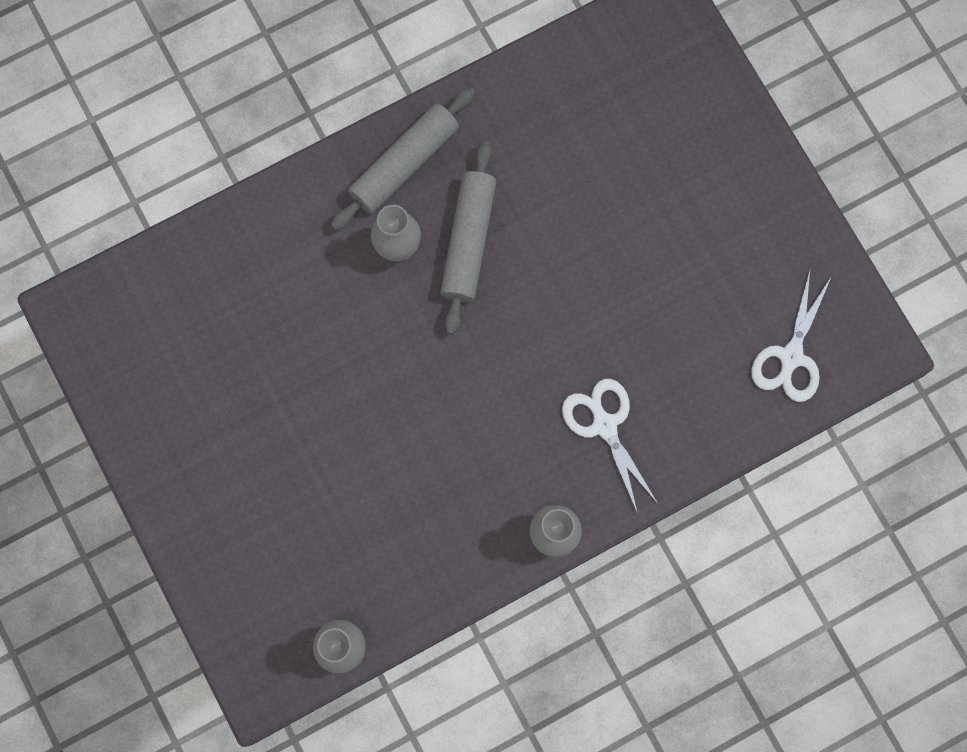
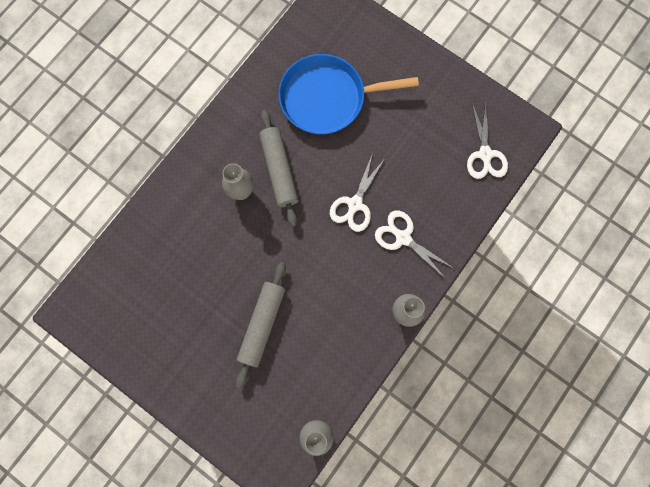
camera: 25 degrees left, 0 degrees up
grey rolling pin [331,87,475,231] -> grey rolling pin moved to [236,262,286,389]
none -> blue pan [279,54,419,135]
none -> white scissors [330,153,385,232]

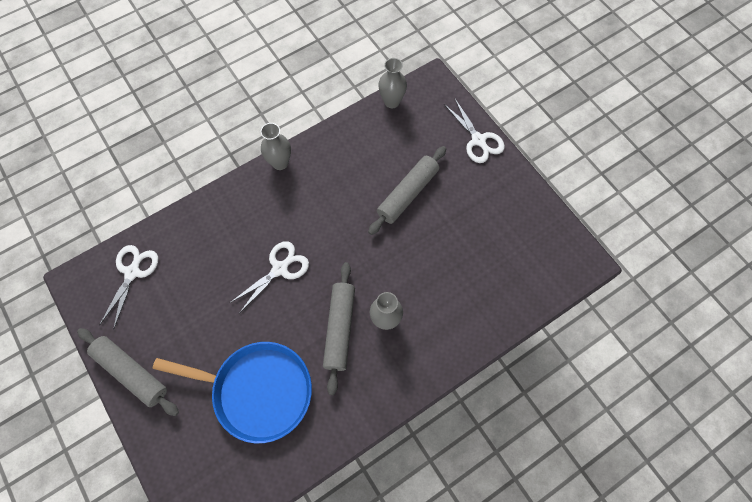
camera: 160 degrees left, 10 degrees down
white scissors [375,210,453,279] -> white scissors moved to [444,99,505,163]
none -> grey rolling pin [77,328,179,416]

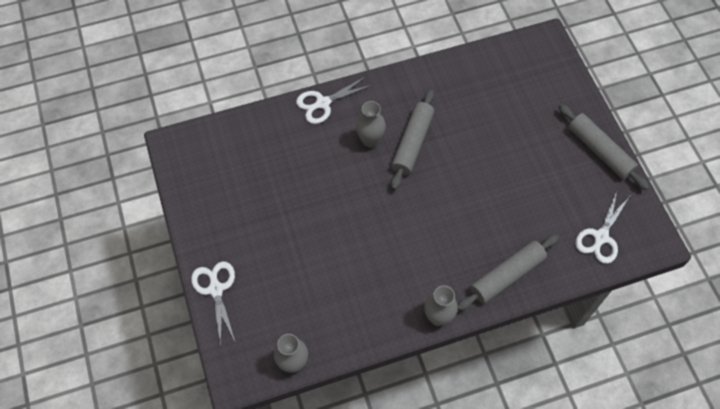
camera: 165 degrees left, 5 degrees down
blue pan [153,342,312,443] -> none
white scissors [230,241,309,312] -> white scissors moved to [296,76,372,124]
grey rolling pin [368,146,446,235] -> grey rolling pin moved to [458,234,559,311]

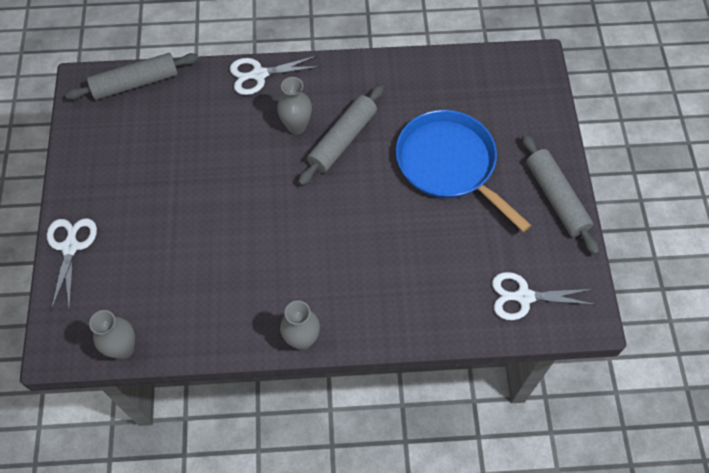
camera: 15 degrees right, 0 degrees up
grey rolling pin [458,234,559,311] -> grey rolling pin moved to [65,53,199,100]
white scissors [575,191,630,264] -> white scissors turned 45 degrees clockwise [492,272,596,320]
none -> blue pan [396,110,531,232]

